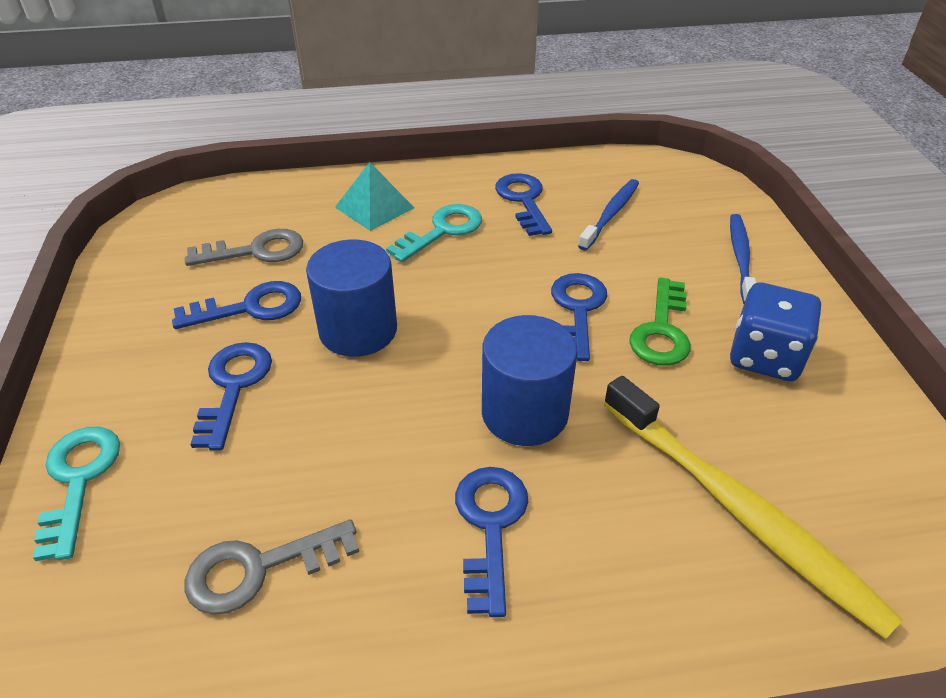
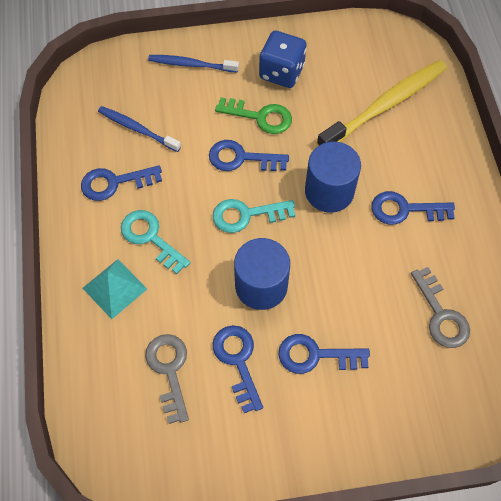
camera: 90 degrees left, 20 degrees up
turquoise key [33,427,120,561] -> turquoise key moved to [213,199,295,233]

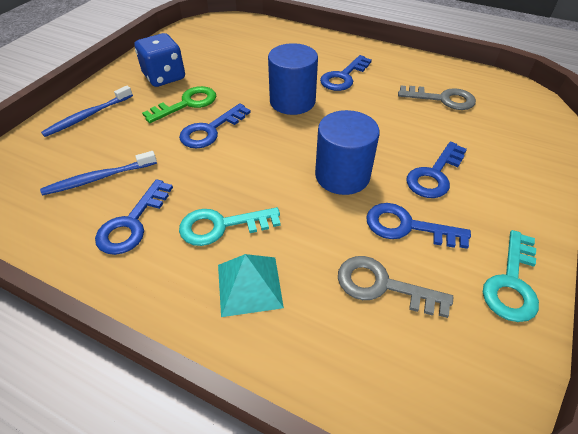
camera: 55 degrees left, 15 degrees down
turquoise key [213,199,295,233] -> turquoise key moved to [483,230,539,322]
yellow toothbrush [317,60,447,146] -> none

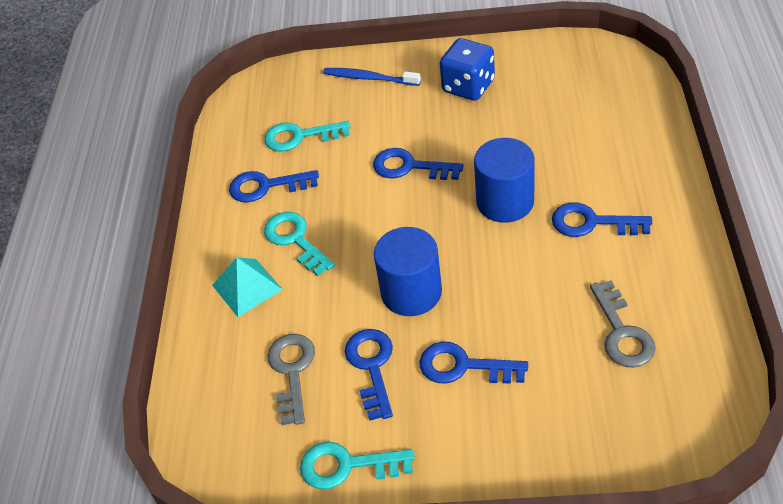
camera: 70 degrees right, 0 degrees up
blue toothbrush [40,151,157,195] -> turquoise key [264,121,350,152]
green key [142,86,216,123] -> none

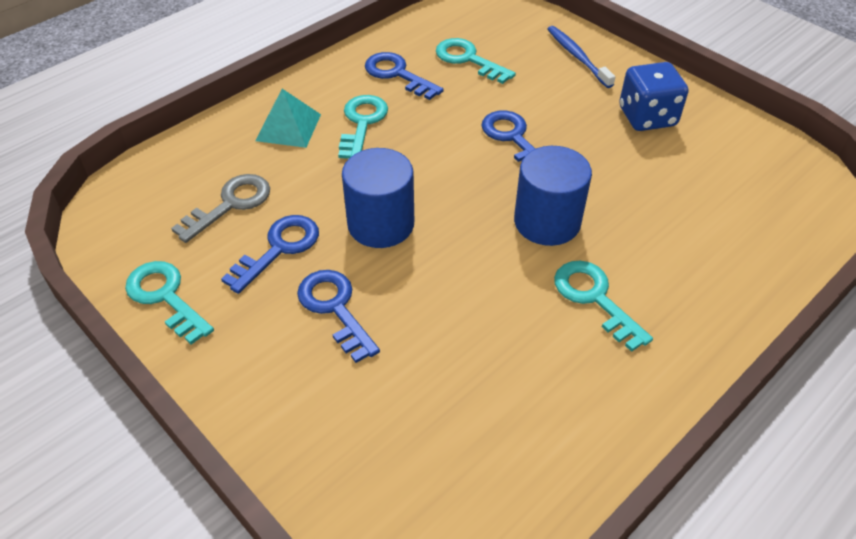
camera: 40 degrees right, 0 degrees up
blue key [552,202,652,237] -> turquoise key [554,261,653,352]
grey key [590,280,656,368] -> none

